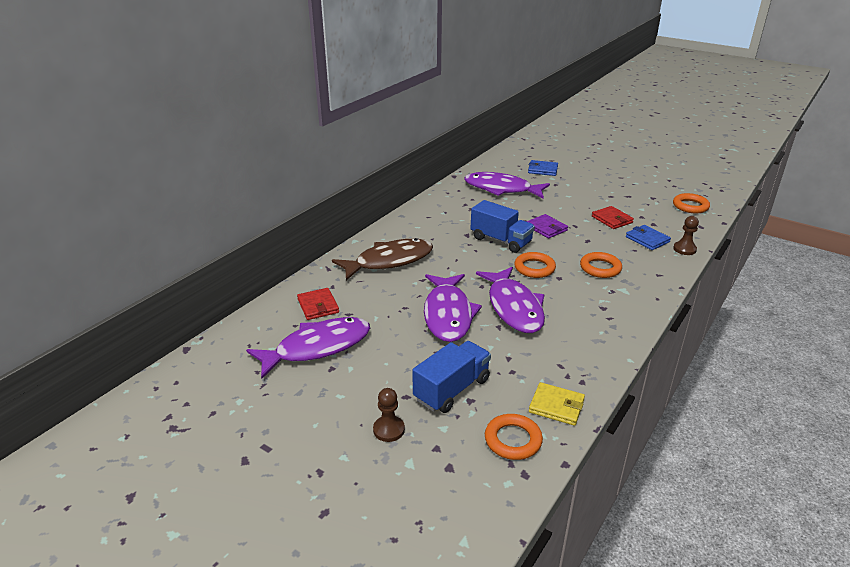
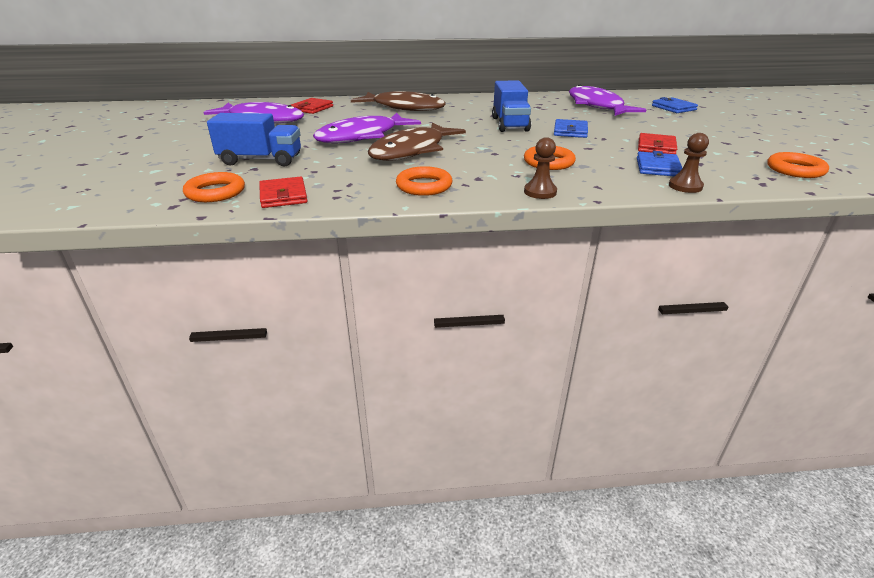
camera: 50 degrees right, 0 degrees up
brown pawn [373,388,405,442] -> brown pawn moved to [524,137,557,199]
purple fish [476,267,545,333] -> brown fish [368,122,466,161]
orange ring [514,252,556,278] -> orange ring moved to [396,166,453,196]
purple wallet [526,214,568,238] -> blue wallet [554,119,588,138]
yellow wallet [529,382,585,426] -> red wallet [259,177,307,208]

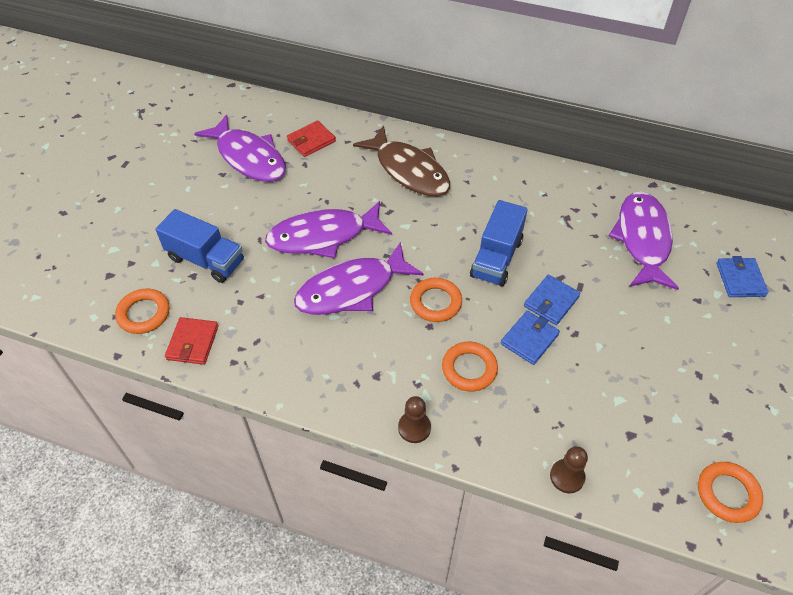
camera: 25 degrees right, 20 degrees up
brown fish [368,122,466,161] -> purple fish [294,242,423,315]
orange ring [396,166,453,196] -> orange ring moved to [410,278,462,322]
blue wallet [637,151,682,176] -> blue wallet moved to [501,311,560,365]
red wallet [638,133,677,154] -> none

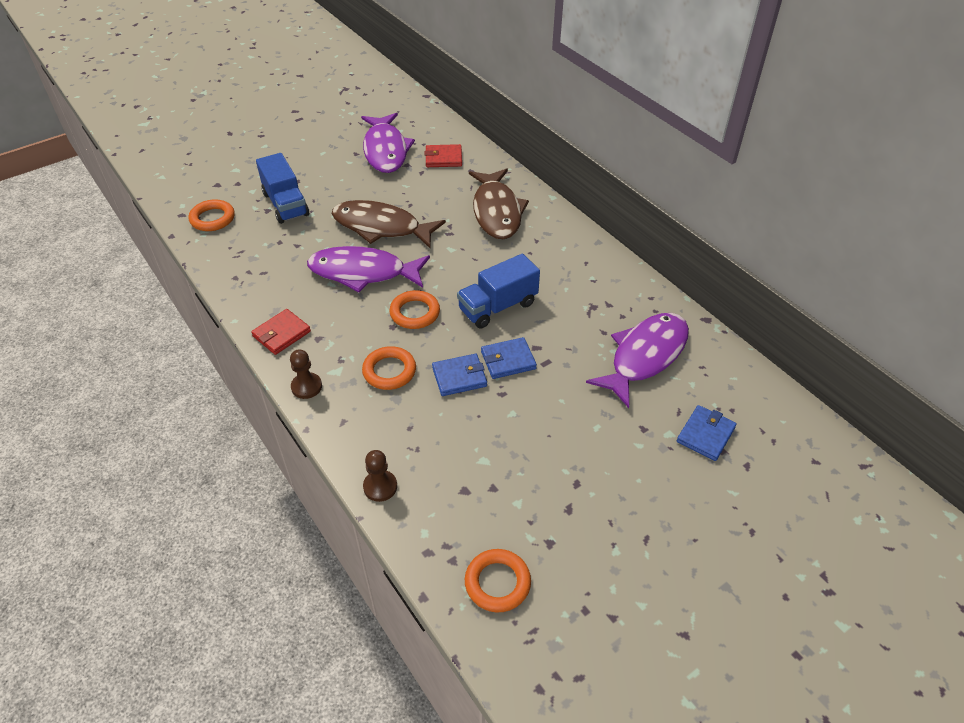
camera: 35 degrees right, 5 degrees down
red wallet [165,317,218,365] -> red wallet moved to [251,309,311,355]
purple fish [265,201,392,258] -> brown fish [332,200,446,248]

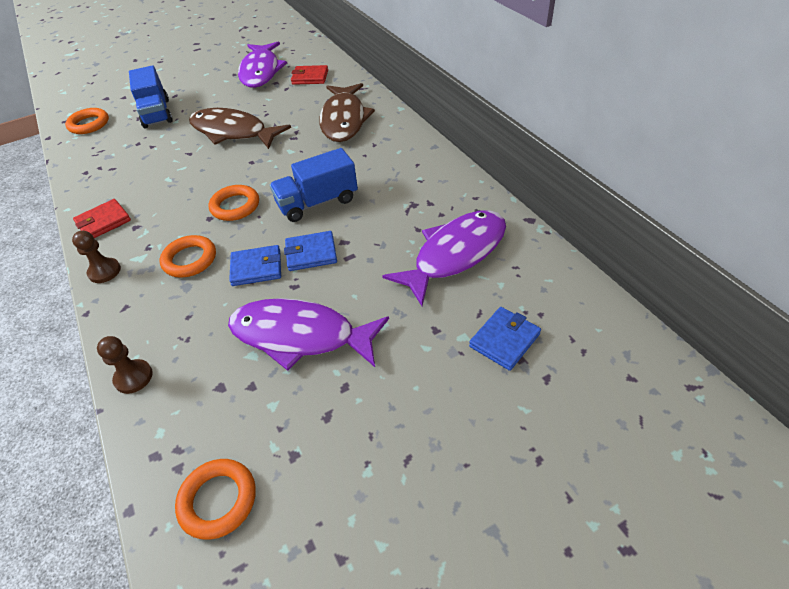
camera: 10 degrees right, 0 degrees up
purple fish [307,246,430,292] -> purple fish moved to [228,298,389,371]

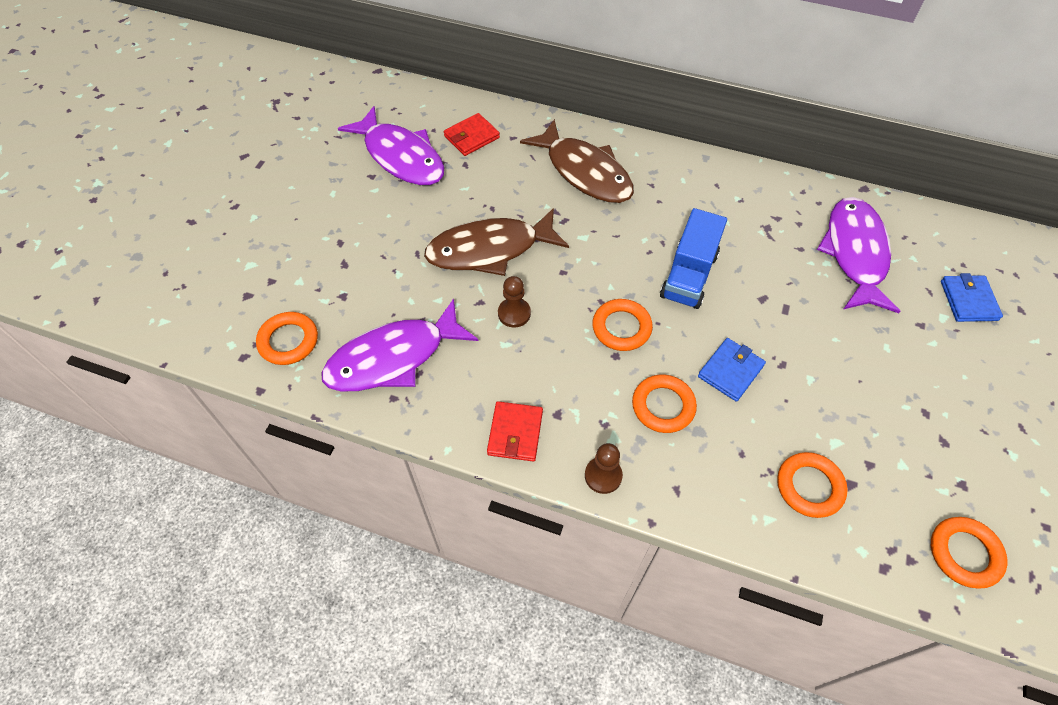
camera: 45 degrees left, 10 degrees up
brown pawn [97,336,153,394] -> brown pawn moved to [498,276,531,327]
blue truck [129,65,173,129] -> none
purple fish [228,298,389,371] -> purple fish moved to [321,299,478,391]
blue wallet [284,231,337,271] -> none
none -> orange ring [777,452,848,518]

